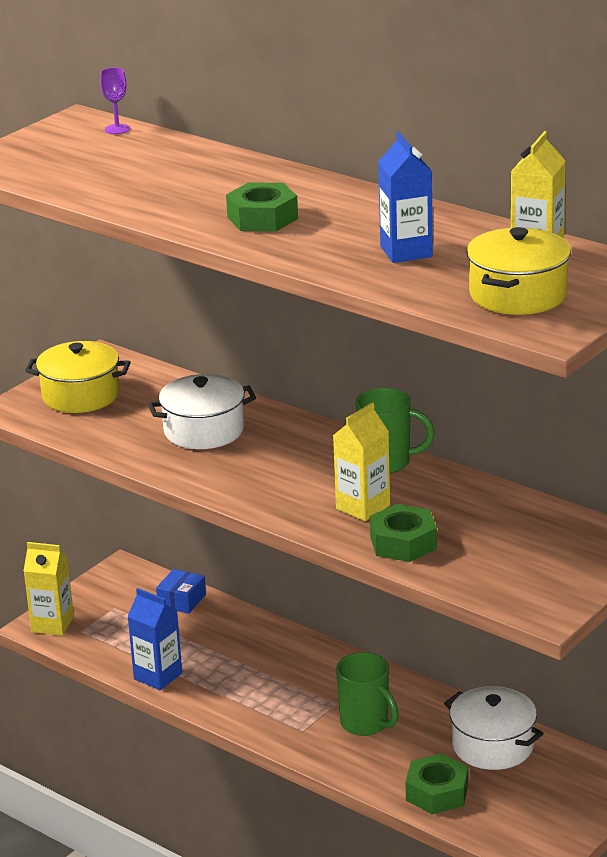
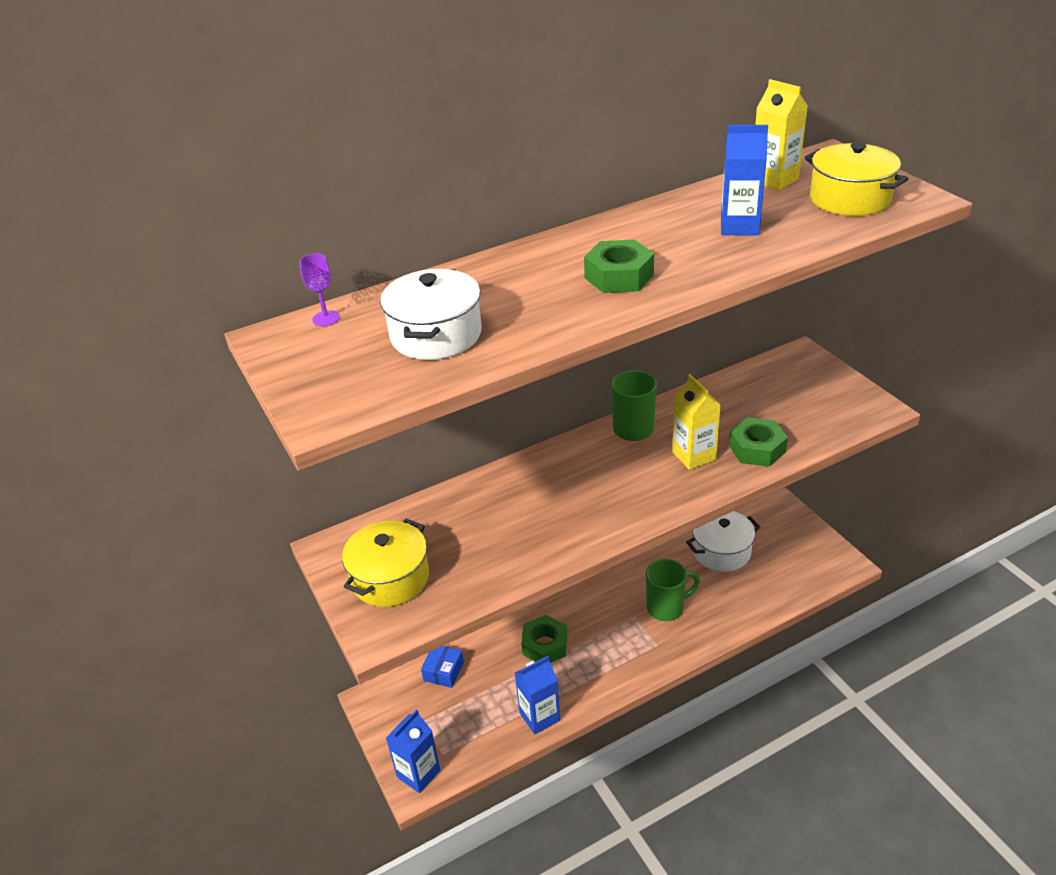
camera: 65 degrees left, 10 degrees up
yellow carton [24,542,74,635] -> blue carton [386,709,440,793]
white pot [148,374,256,449] -> white pot moved to [380,269,482,360]
blue box [156,569,206,614] -> blue box turned 60 degrees clockwise [421,646,464,688]
green nut [405,753,468,814] -> green nut moved to [522,615,567,663]

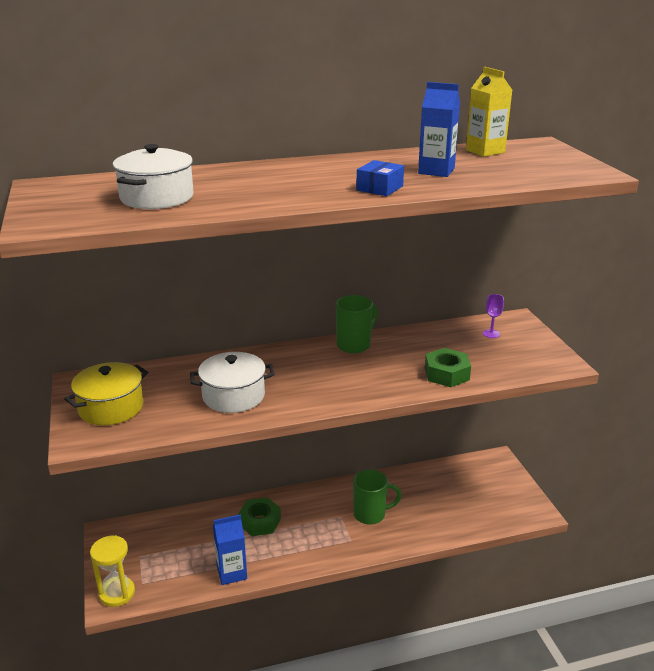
camera: 10 degrees right, 10 degrees down
purple goblet [299,253,340,326] -> purple goblet moved to [483,294,504,338]
blue carton [386,709,440,793] -> yellow hourglass [90,535,135,607]
blue box [421,646,464,688] -> blue box moved to [356,160,404,196]
green nut [584,239,654,293] -> none
yellow carton [672,374,721,470] -> none
white pot [686,511,760,572] -> white pot moved to [190,352,275,413]
yellow pot [804,142,908,216] -> none

